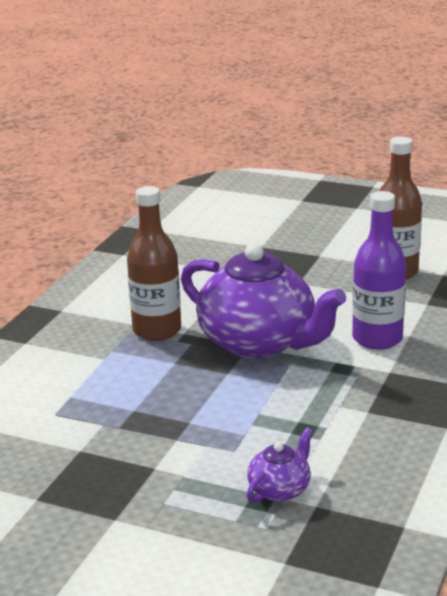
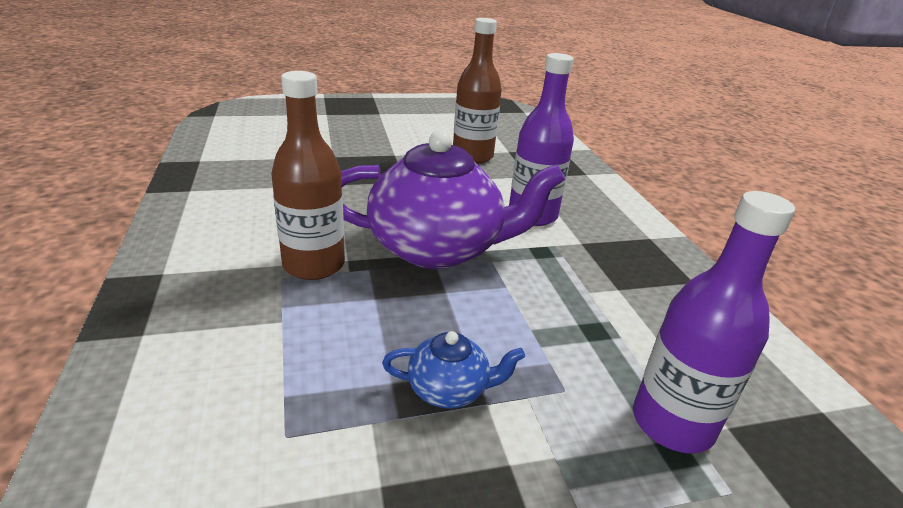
camera: 40 degrees left, 5 degrees up
purple teapot [247,427,313,503] -> purple bottle [633,191,795,453]
none -> blue teapot [382,331,525,409]

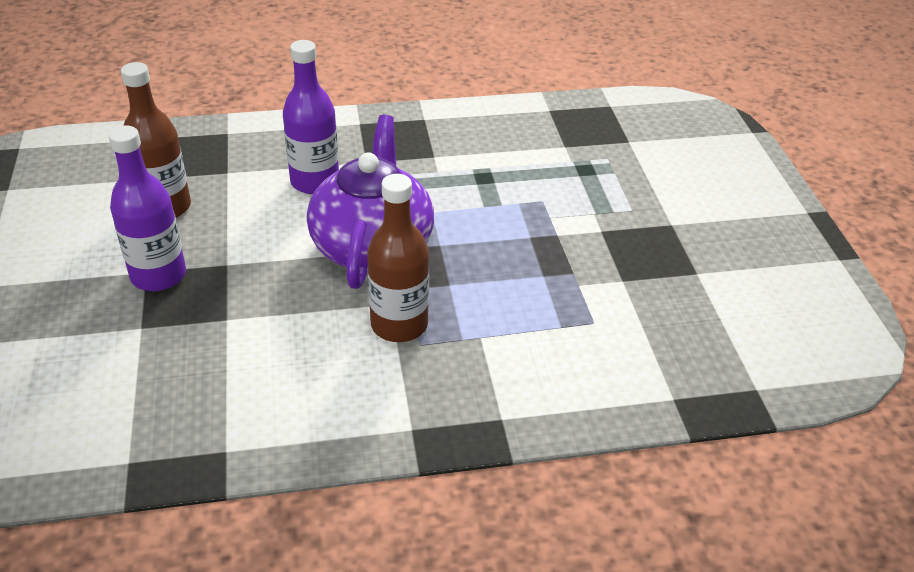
camera: 85 degrees left, 10 degrees up
blue teapot [382,331,525,409] -> none
purple bottle [633,191,795,453] -> purple bottle moved to [109,125,186,291]

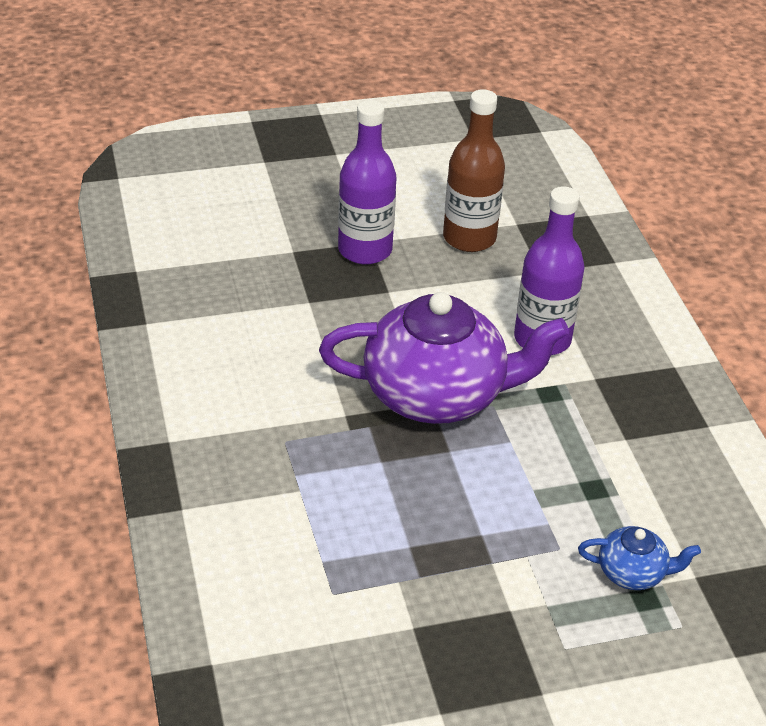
camera: 85 degrees right, 0 degrees up
brown bottle [367,174,429,342] -> none
none -> blue teapot [578,526,701,590]

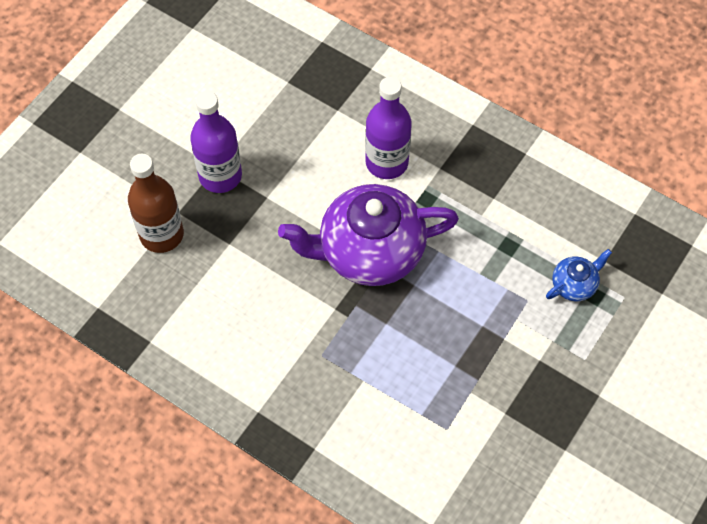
camera: 40 degrees left, 20 degrees up
purple teapot [319,292,569,424] -> purple teapot turned 150 degrees counterclockwise [278,184,459,286]
brown bottle [443,89,505,252] -> brown bottle moved to [128,154,184,253]

